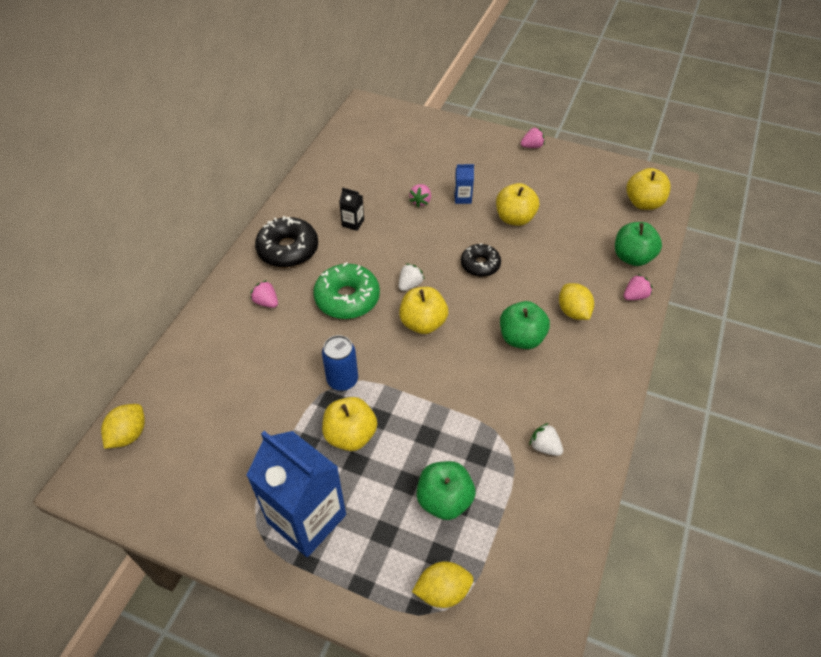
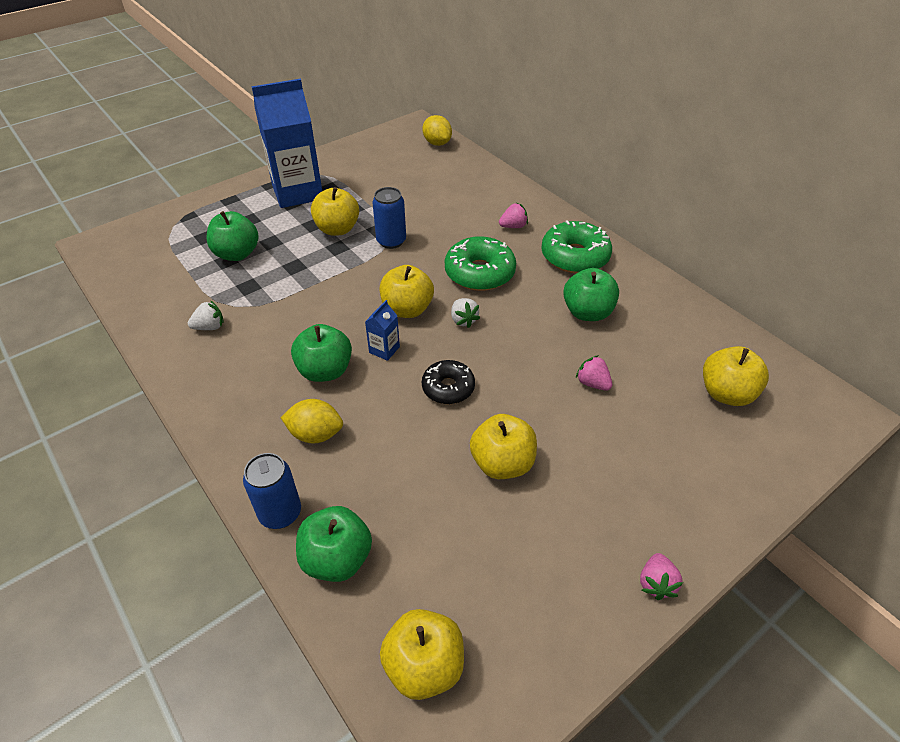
camera: 120 degrees right, 5 degrees down
black donut [255,216,318,268] -> green donut [541,220,612,273]
black carton [339,187,364,231] -> green apple [563,268,619,321]
yellow lemon [412,561,473,608] -> none
blue carton [454,164,474,204] -> blue carton moved to [365,300,400,361]
pink strawberry [624,274,653,300] -> blue can [243,453,301,529]
none -> yellow apple [703,346,769,406]

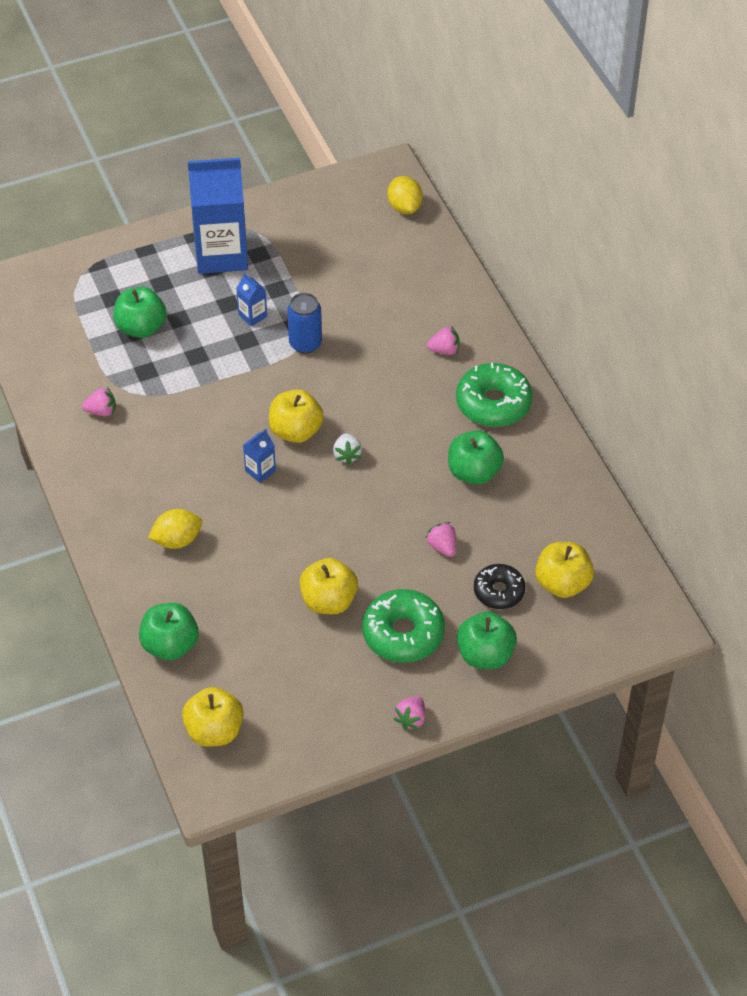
camera: 15 degrees right, 5 degrees up
white strawberry [188,300,224,330] -> pink strawberry [82,387,116,416]
blue can [243,453,301,529] -> none
yellow lemon [280,399,343,443] -> yellow lemon turned 45 degrees counterclockwise [148,509,202,549]
green apple [291,324,352,382] -> green apple moved to [457,611,517,669]
yellow apple [311,187,359,236] -> blue carton [236,273,267,326]
black donut [422,360,475,404] -> black donut moved to [474,564,525,609]
green donut [445,236,516,291] -> green donut moved to [362,589,445,662]

